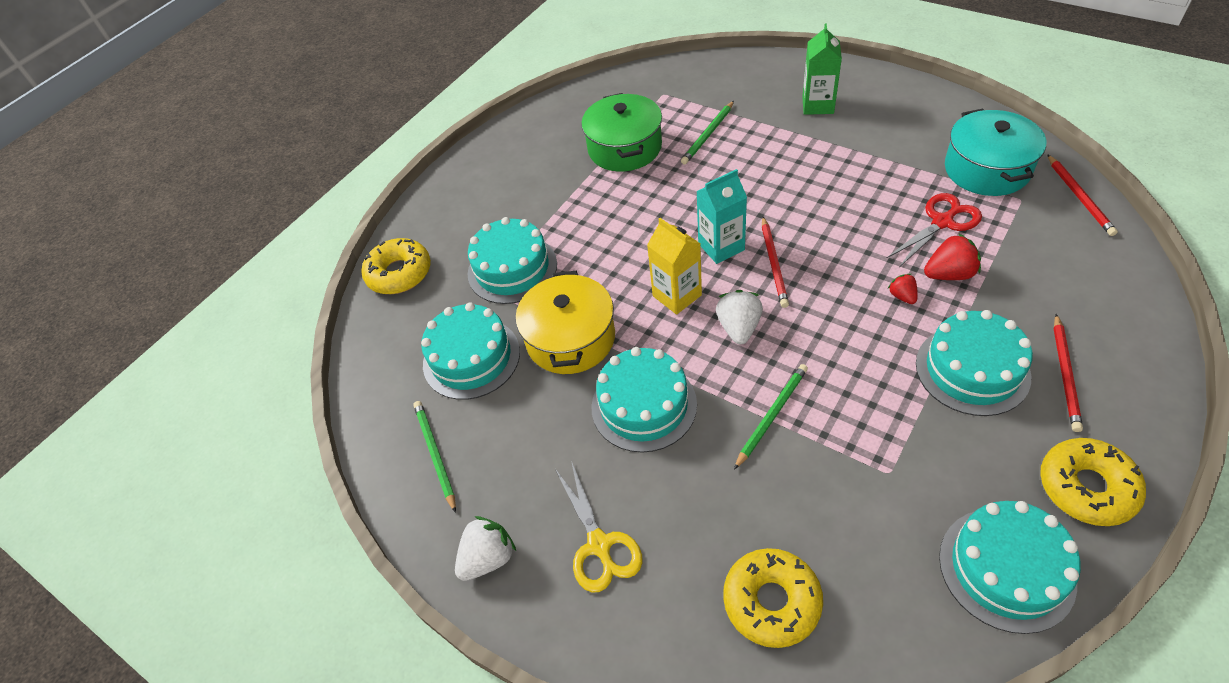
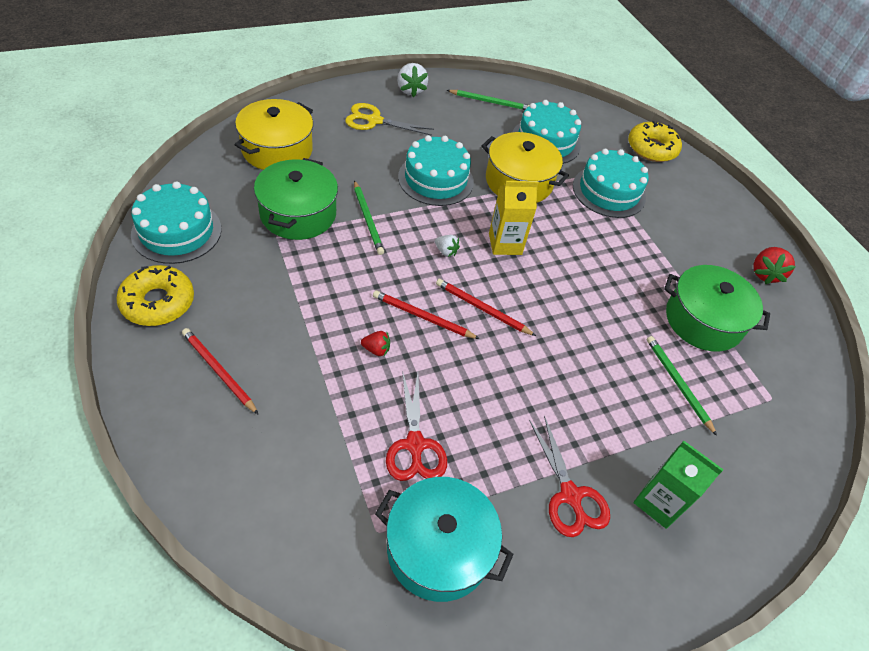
camera: 110 degrees right, 0 degrees up
turquoise carton [696,169,747,264] -> none
white strawberry [716,290,763,344] -> white strawberry [435,235,460,257], size x0.58
yellow donut [723,548,823,648] -> yellow pot [235,99,313,170]
turquoise cake [916,310,1033,416] -> none
red strawberry [924,233,981,280] -> red strawberry moved to [753,247,796,284]
red pencil [1047,154,1118,236] -> red pencil moved to [373,291,480,339]
none -> green pot [254,158,338,240]
none -> red scissors [529,415,610,537]

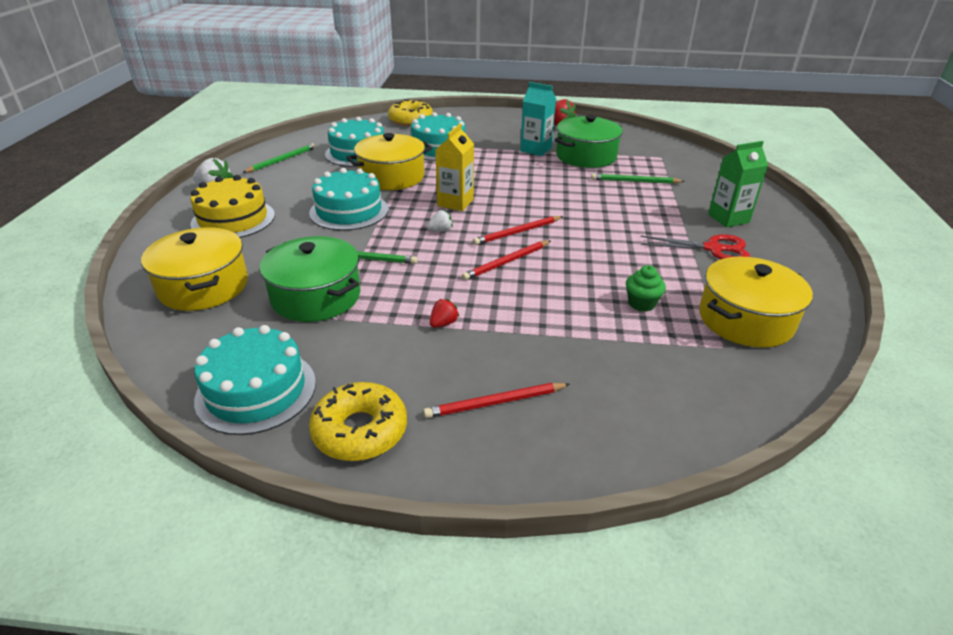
camera: 55 degrees left, 15 degrees down
yellow scissors [345,103,434,136] -> yellow cake [191,175,275,238]
red strawberry [361,331,390,356] -> red strawberry moved to [430,299,459,328]
turquoise pot [375,477,514,602] -> yellow pot [699,257,813,348]
red scissors [386,371,447,481] -> green cupcake [626,265,666,312]
none -> turquoise carton [520,82,556,156]

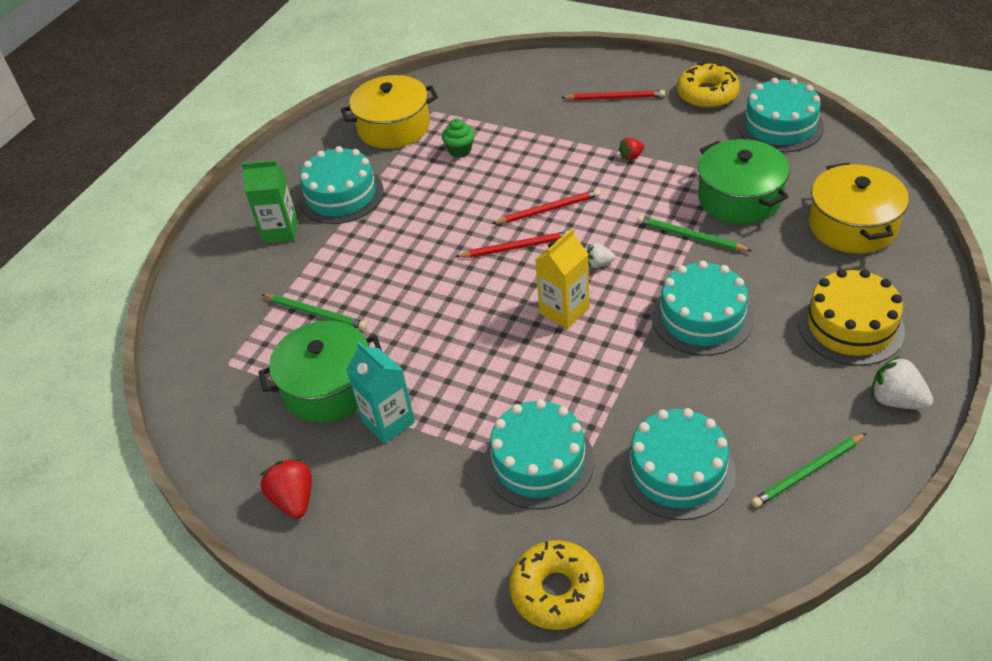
camera: 155 degrees left, 10 degrees up
yellow pot [346,133,432,190] -> none
red scissors [641,234,750,260] -> turquoise cake [299,146,384,224]

